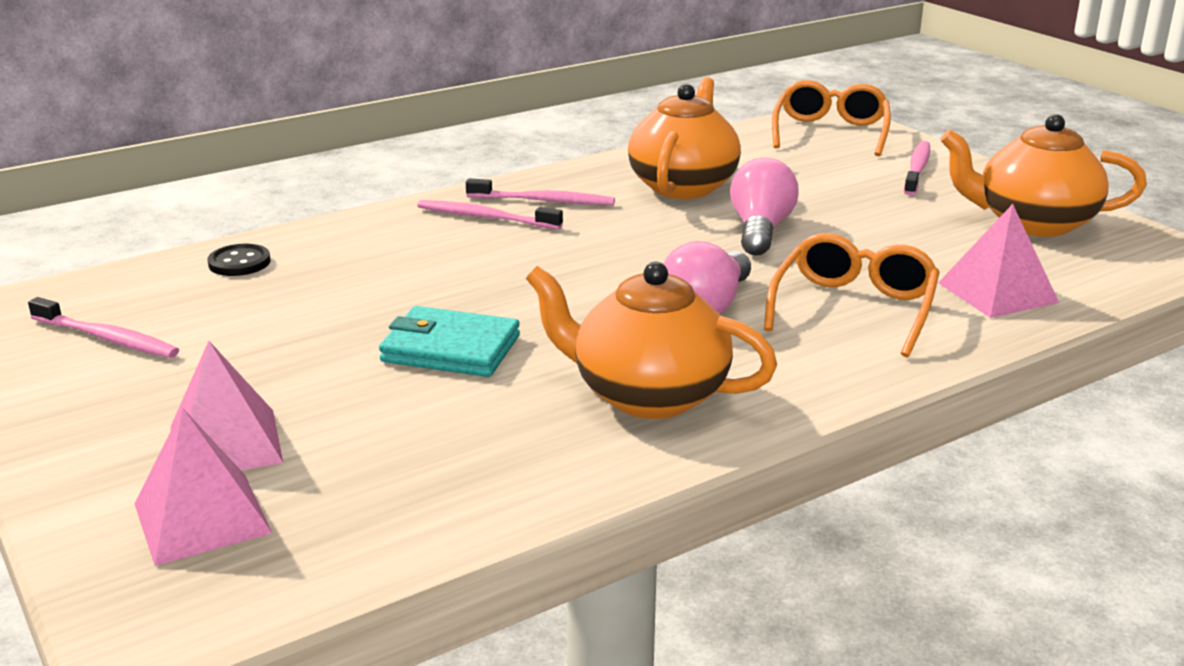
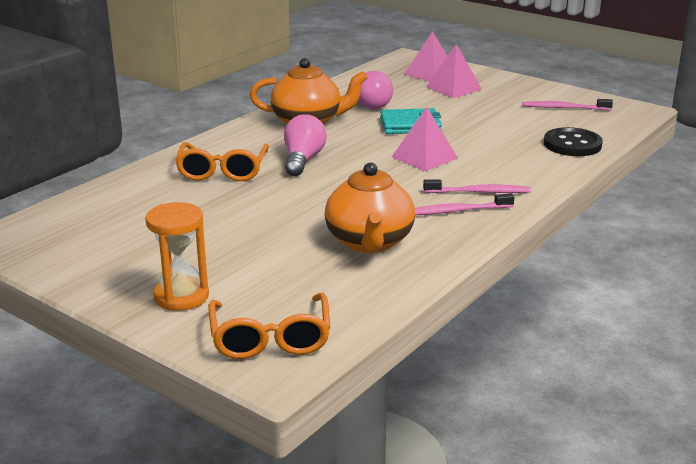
camera: 160 degrees right, 0 degrees up
black button [207,244,271,276] -> black button [544,127,603,156], size x1.64
pink light bulb [730,158,799,256] -> pink light bulb moved to [358,71,393,109]
pink toothbrush [904,141,930,196] -> orange hourglass [145,202,209,311]
pink pyramid [938,204,1059,318] -> pink pyramid moved to [392,107,458,171]
orange teapot [940,114,1147,237] -> none

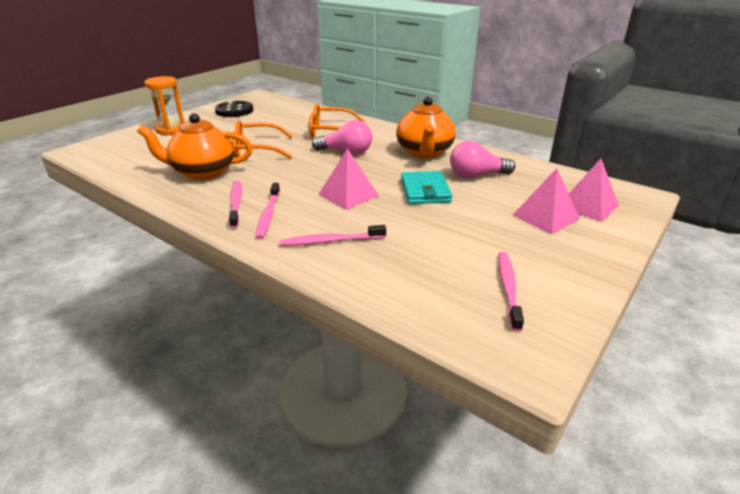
camera: 90 degrees right, 5 degrees up
orange glasses [208,293,330,359] -> orange glasses moved to [232,120,293,159]
black button [544,127,603,156] -> black button moved to [215,101,253,117]
none -> pink toothbrush [280,225,386,246]

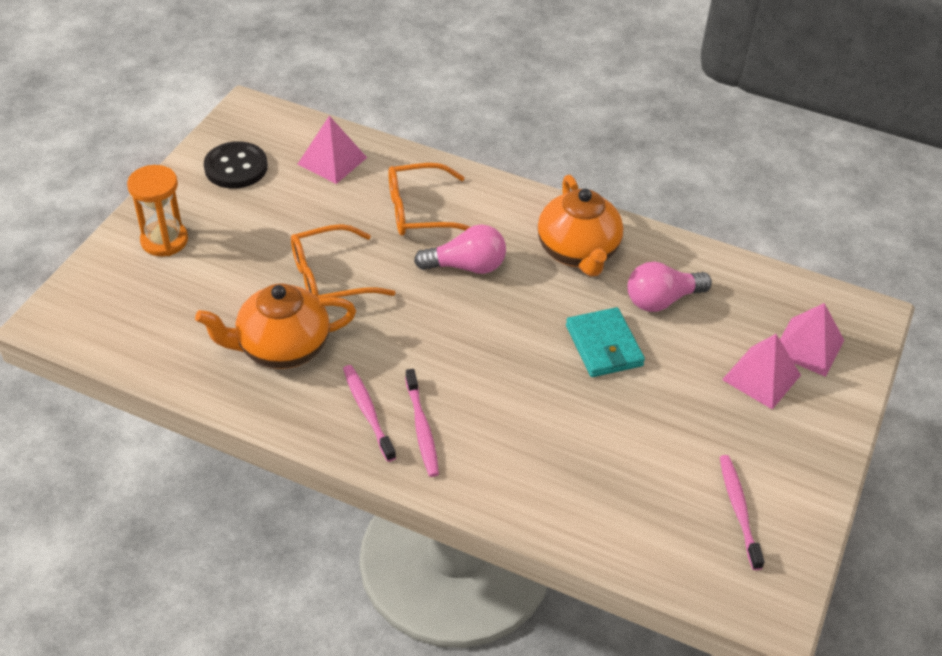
camera: 15 degrees left, 15 degrees up
pink toothbrush [280,225,386,246] -> none
pink pyramid [318,149,379,210] -> pink pyramid moved to [298,116,367,184]

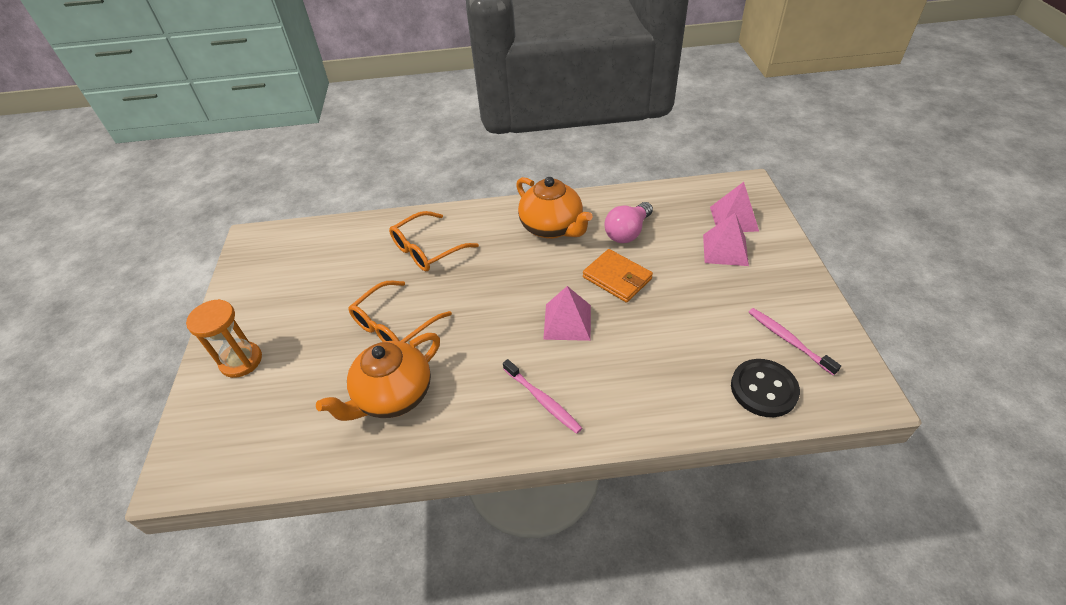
camera: 25 degrees left, 0 degrees up
black button [204,141,268,189] -> black button moved to [731,359,800,417]
pink pyramid [298,116,367,184] -> pink pyramid moved to [543,286,591,341]
pink toothbrush [343,365,396,462] -> none
pink light bulb [414,224,506,274] -> none
turquoise wallet [566,307,645,377] -> orange wallet [583,249,653,303]

